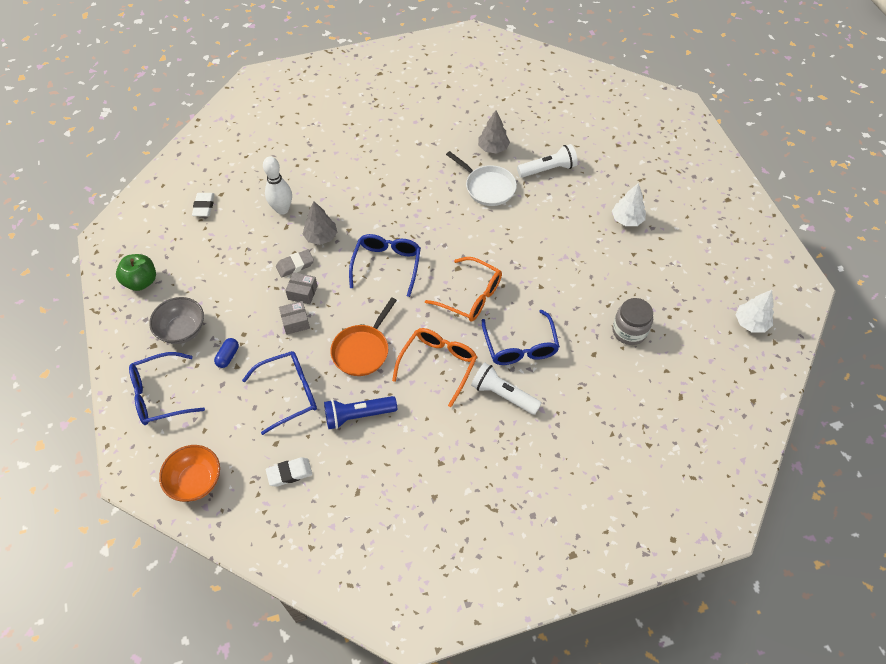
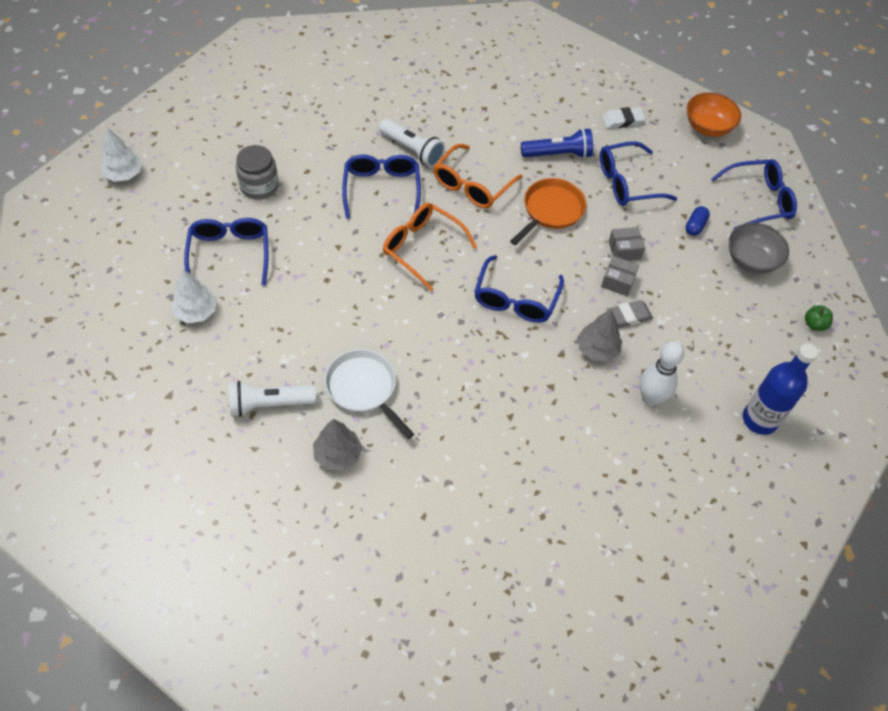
camera: 175 degrees left, 0 degrees up
green apple [116,254,156,291] -> green apple [805,305,833,331], size x0.58
white eraser [192,193,215,216] -> blue bottle [743,343,818,435]
none -> blue glasses [184,218,268,286]

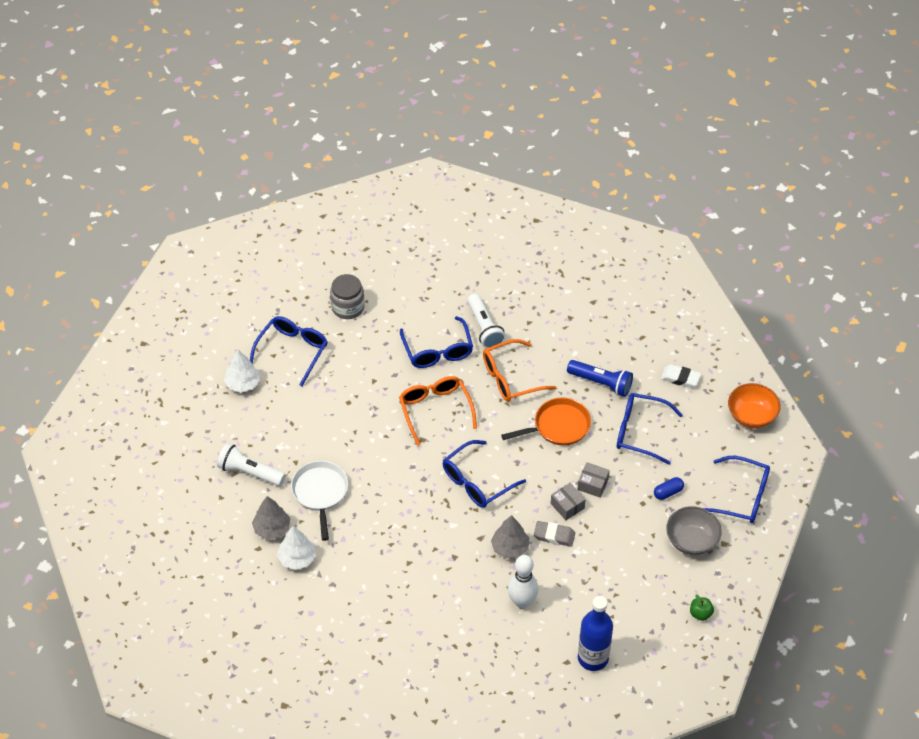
camera: 35 degrees right, 5 degrees down
white tree [100,127,142,182] -> white tree moved to [277,526,316,570]
blue glasses [342,154,421,219] -> blue glasses turned 135 degrees clockwise [400,316,473,368]

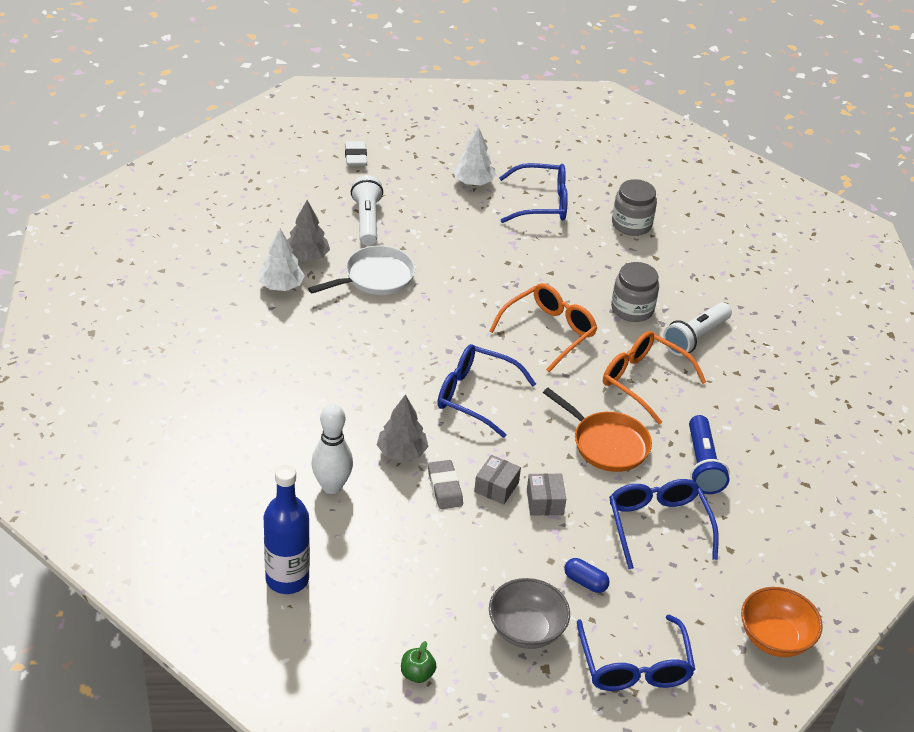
camera: 60 degrees right, 10 degrees down
blue glasses [400,316,473,368] -> grey jar [611,262,659,322]
white eraser [661,364,701,388] -> white eraser moved to [345,141,367,166]

